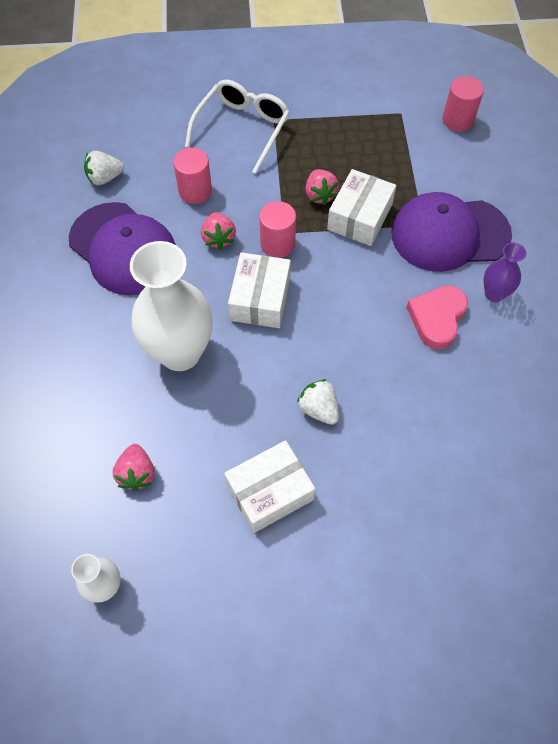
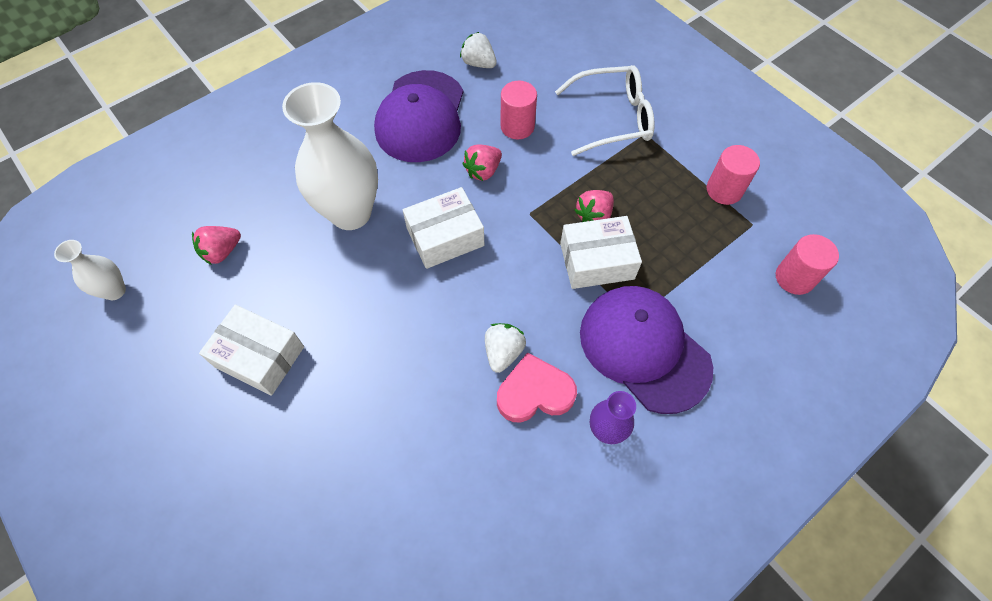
camera: 55 degrees right, 0 degrees up
pink cylinder [259,201,296,258] -> pink cylinder moved to [707,145,760,205]
white strawberry [297,379,339,425] -> white strawberry moved to [485,323,526,373]

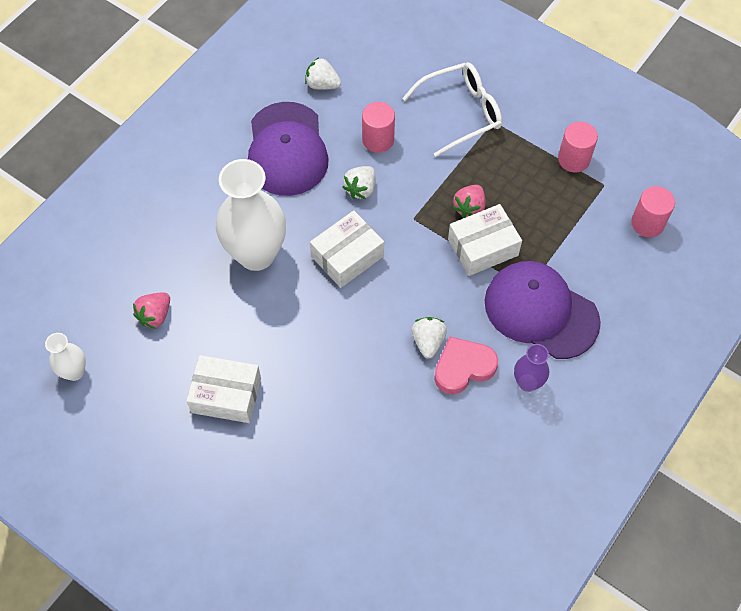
camera: 15 degrees left, 0 degrees up
pink strawberry [462,144,502,181] -> white strawberry [343,166,375,199]

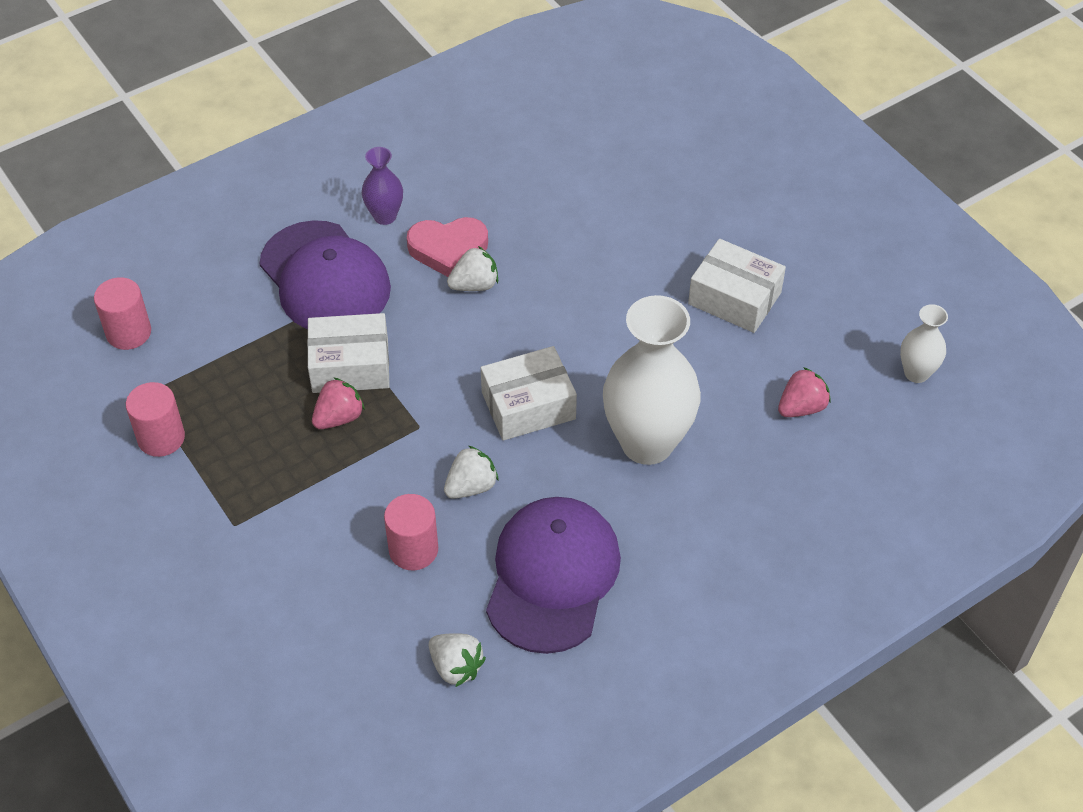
camera: 160 degrees left, 10 degrees down
white glasses [402,62,502,157] -> none
white strawberry [411,317,447,359] -> white strawberry turned 135 degrees counterclockwise [447,246,498,291]

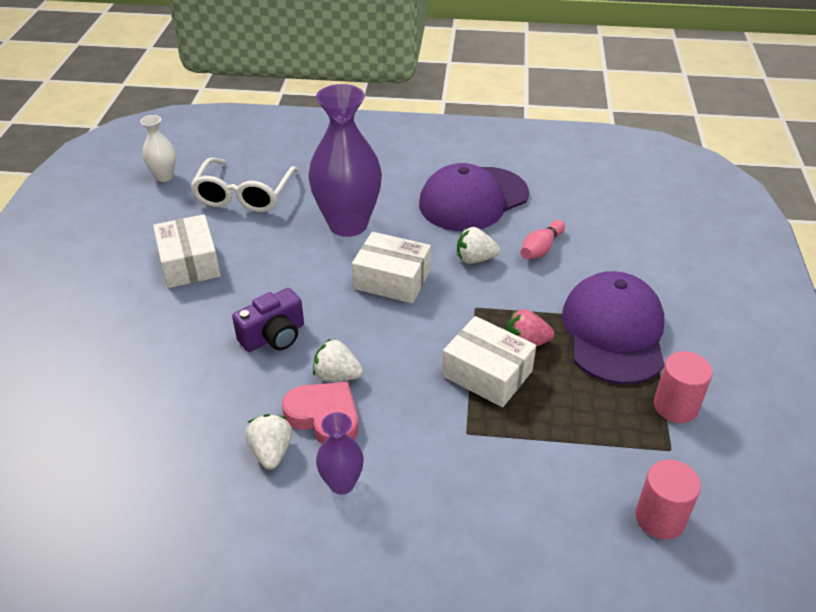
camera: 140 degrees left, 10 degrees down
purple cap [259,220,391,329] -> purple cap moved to [562,271,664,384]
pink cylinder [384,494,438,570] -> pink bowling pin [521,220,565,259]
white strawberry [429,633,486,687] -> white strawberry moved to [245,414,292,469]
white vase [603,295,701,465] -> purple vase [308,84,382,237]
pink strawberry [778,367,831,417] -> white glasses [190,157,298,212]
none -> purple camera [232,288,304,352]

